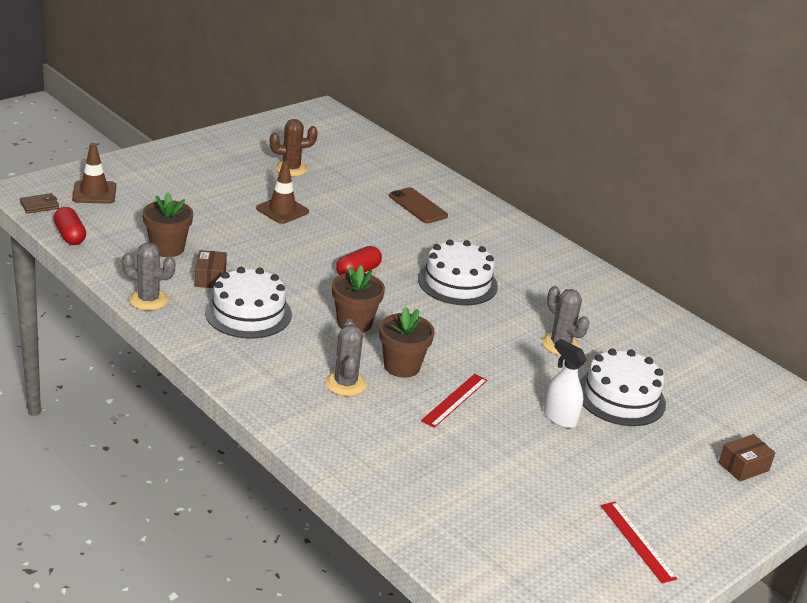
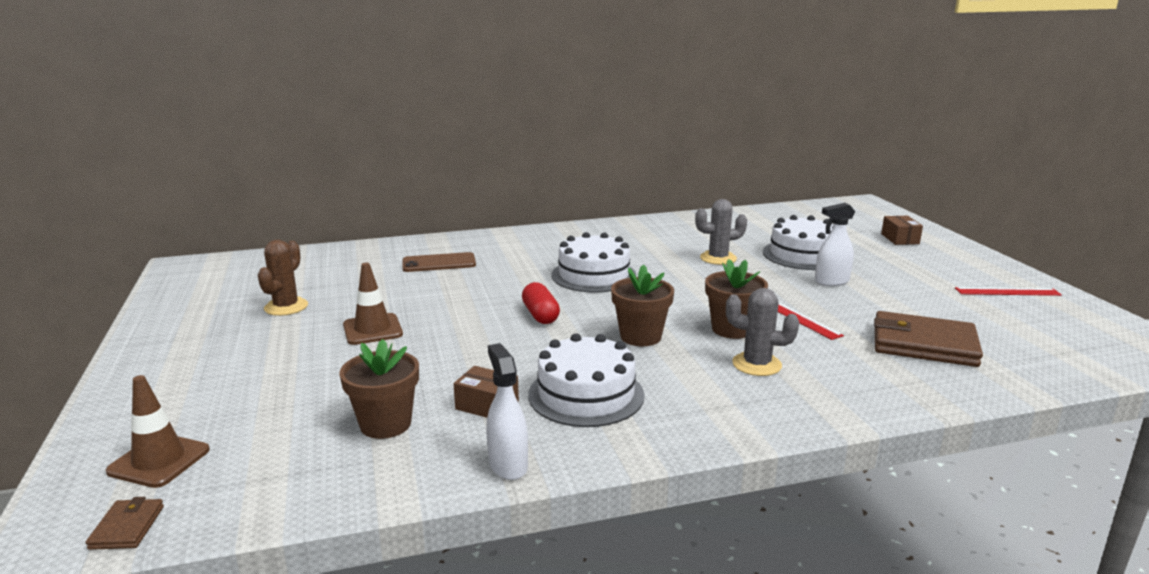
camera: 60 degrees left, 10 degrees down
red capsule [54,207,86,245] -> none
grey cactus [122,243,175,310] -> white spray bottle [486,343,528,480]
none -> brown wallet [874,311,983,367]

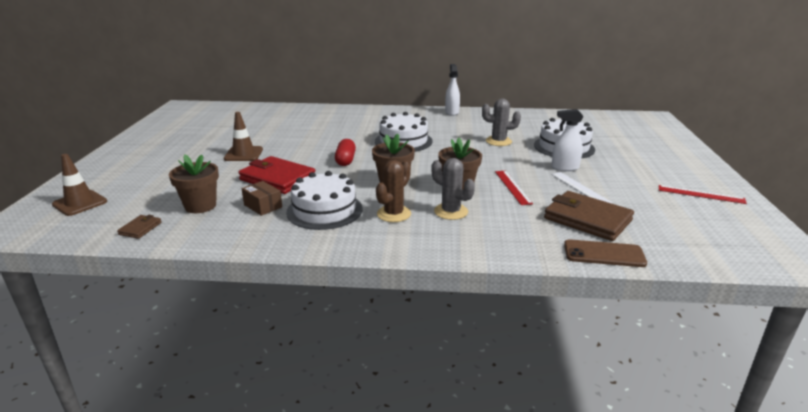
camera: 20 degrees right, 5 degrees up
brown wallet [86,497,164,550] -> brown wallet moved to [117,215,162,239]
brown cactus [258,240,308,316] -> brown cactus moved to [376,160,411,222]
brown phone [402,252,476,272] -> brown phone moved to [564,239,647,267]
white spray bottle [486,343,528,480] -> white spray bottle moved to [445,64,460,116]
brown box [881,216,923,245] -> none
none -> red wallet [238,156,315,194]
none -> white ruler [551,172,613,204]

